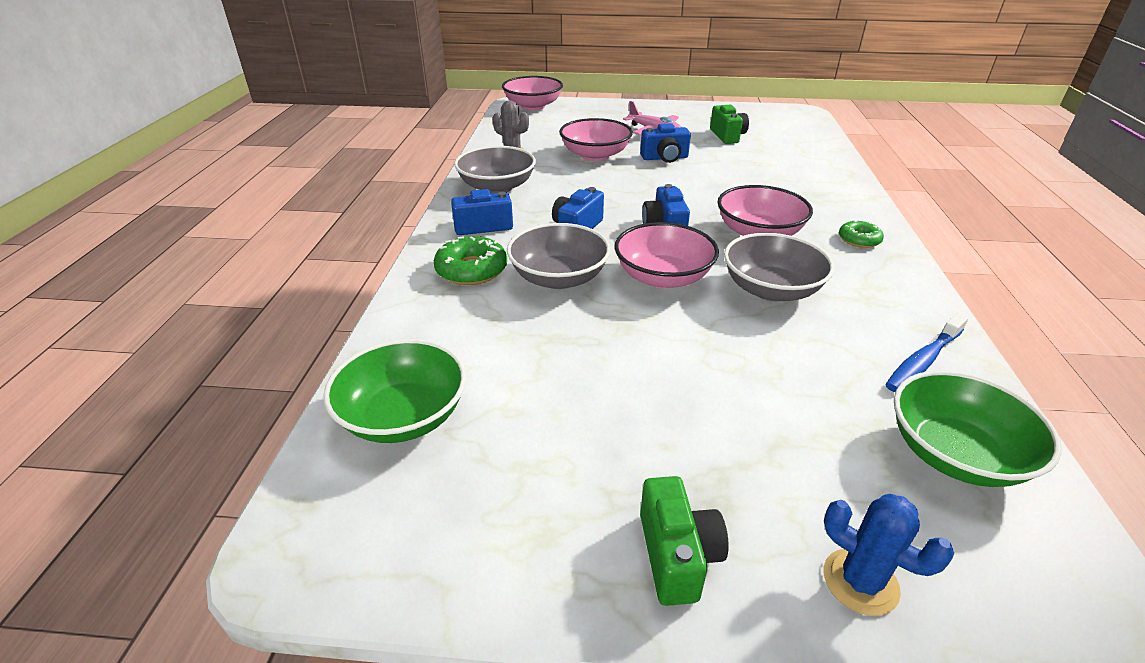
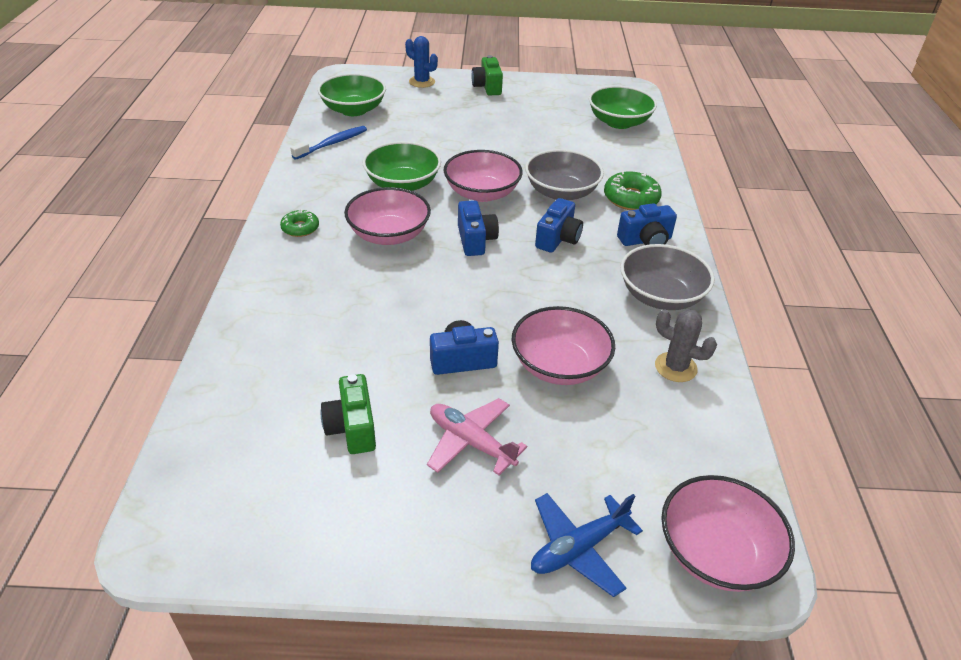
camera: 175 degrees right, 5 degrees up
grey bowl [724,233,834,301] -> green bowl [362,141,441,191]
none -> blue plane [531,493,643,597]

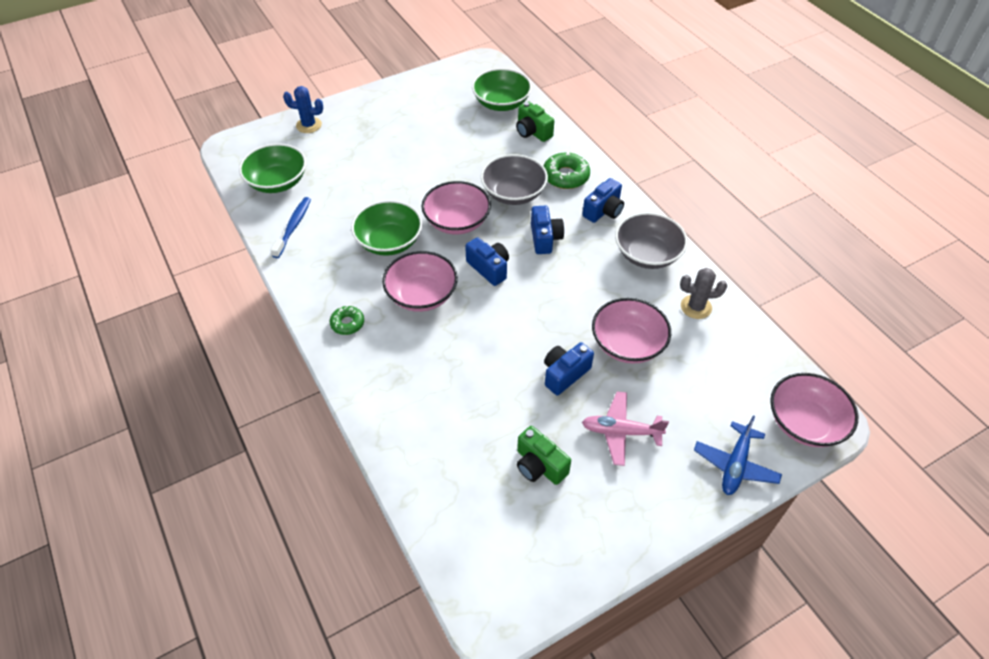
camera: 30 degrees left, 10 degrees up
green camera [471,55,503,95] -> green camera moved to [516,101,554,142]

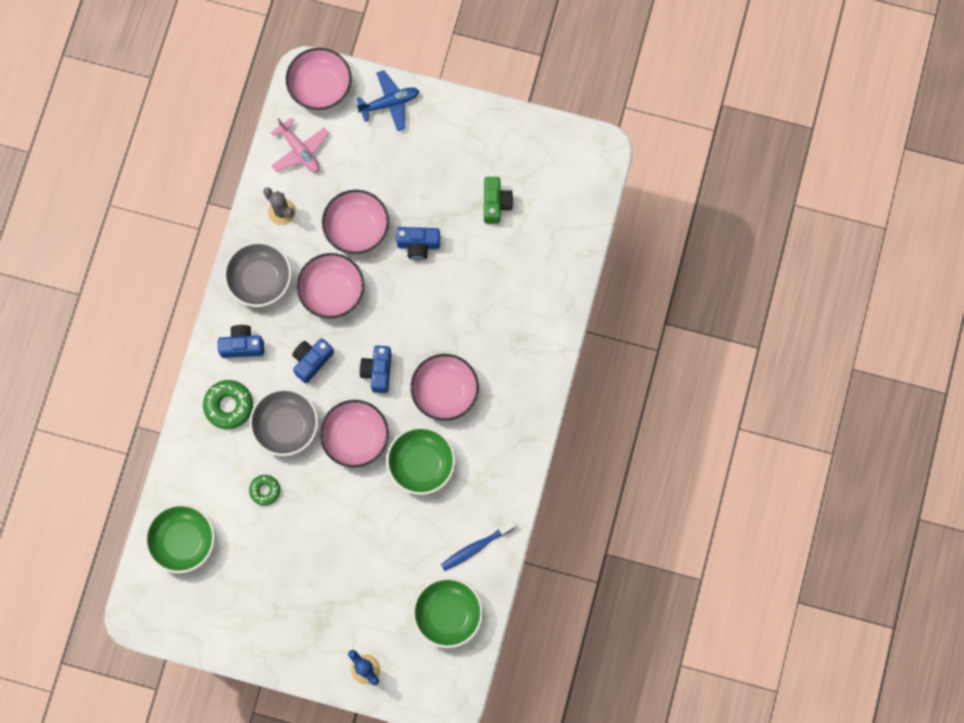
camera: 135 degrees left, 25 degrees up
green donut [330,306,364,335] -> green donut moved to [249,475,280,506]
green camera [516,101,554,142] -> none
pink plane [582,391,669,466] -> pink plane moved to [271,117,329,173]
none -> pink bowl [297,253,364,319]

